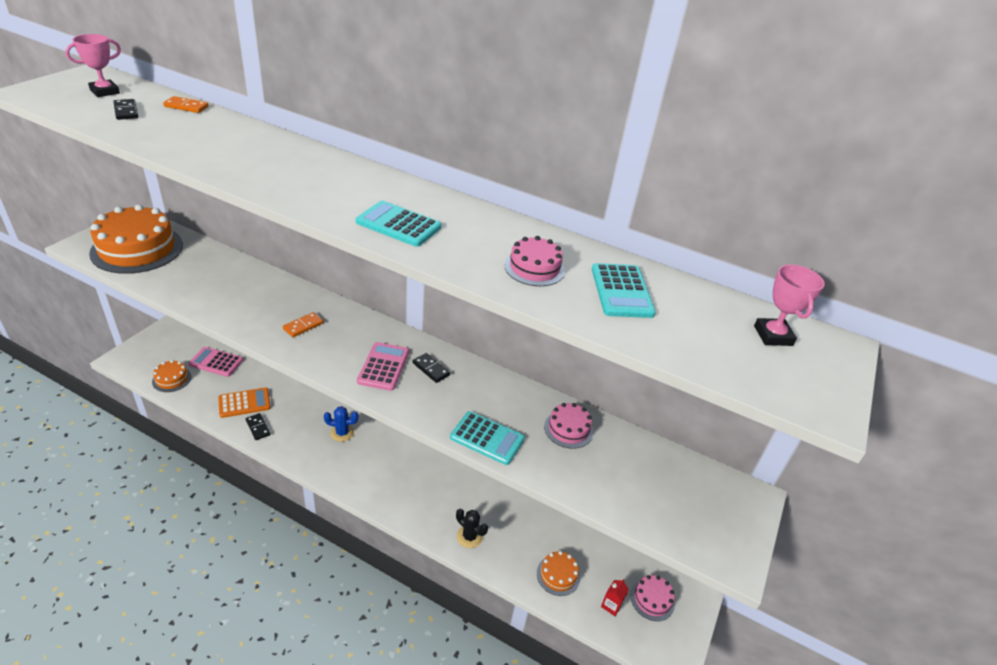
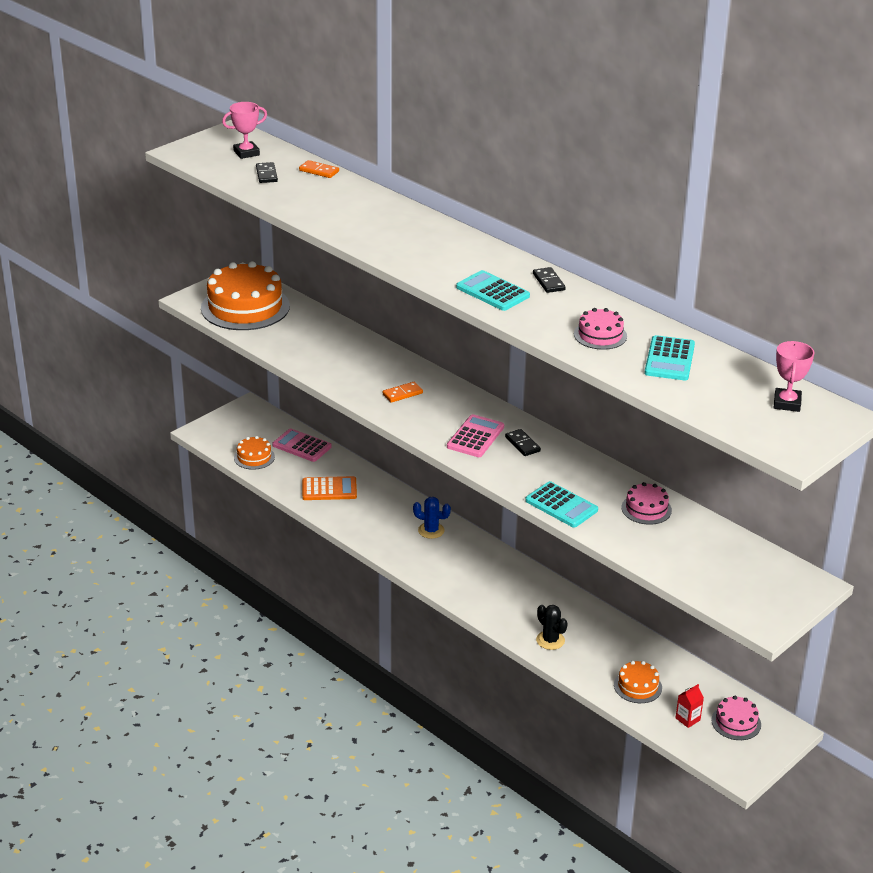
camera: 20 degrees right, 5 degrees down
black domino [246,413,271,440] -> black domino moved to [533,267,565,293]

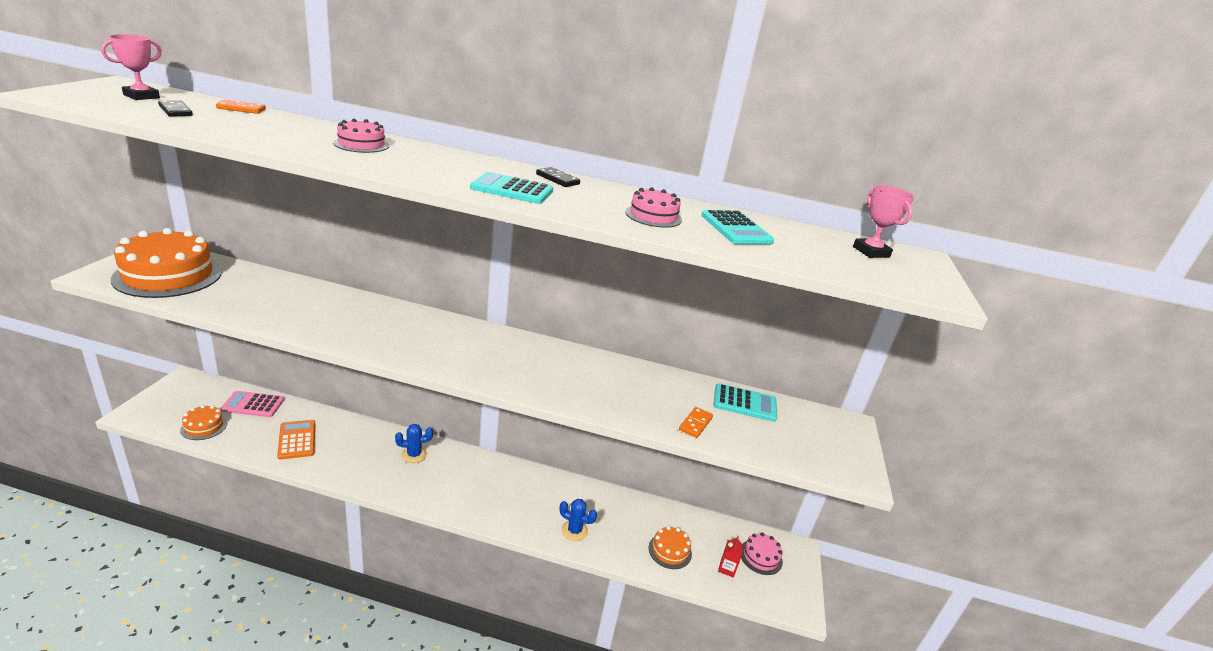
camera: 35 degrees left, 5 degrees down
orange calculator [302,476,357,500] -> orange calculator turned 75 degrees counterclockwise [277,420,315,460]
orange domino [383,382,423,403] -> orange domino moved to [679,407,713,438]
pink calculator [447,414,504,457] -> none
black domino [505,429,541,456] -> none
turquoise calculator [525,481,598,528] -> turquoise calculator moved to [713,383,777,422]
black cactus [536,605,568,650] -> blue cactus [559,499,597,541]
pink cake [621,482,672,525] -> pink cake moved to [333,119,389,153]

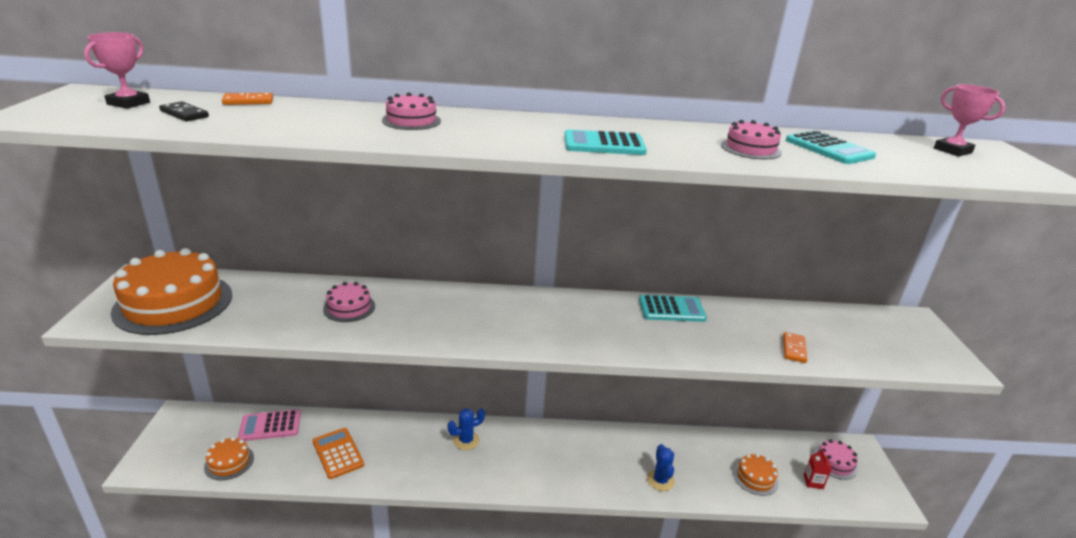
camera: 10 degrees left, 0 degrees up
black domino [536,167,580,187] -> none
blue cactus [559,499,597,541] -> blue cactus turned 75 degrees clockwise [647,444,675,491]
turquoise calculator [713,383,777,422] -> turquoise calculator moved to [639,295,707,322]
none -> pink cake [323,282,375,322]

